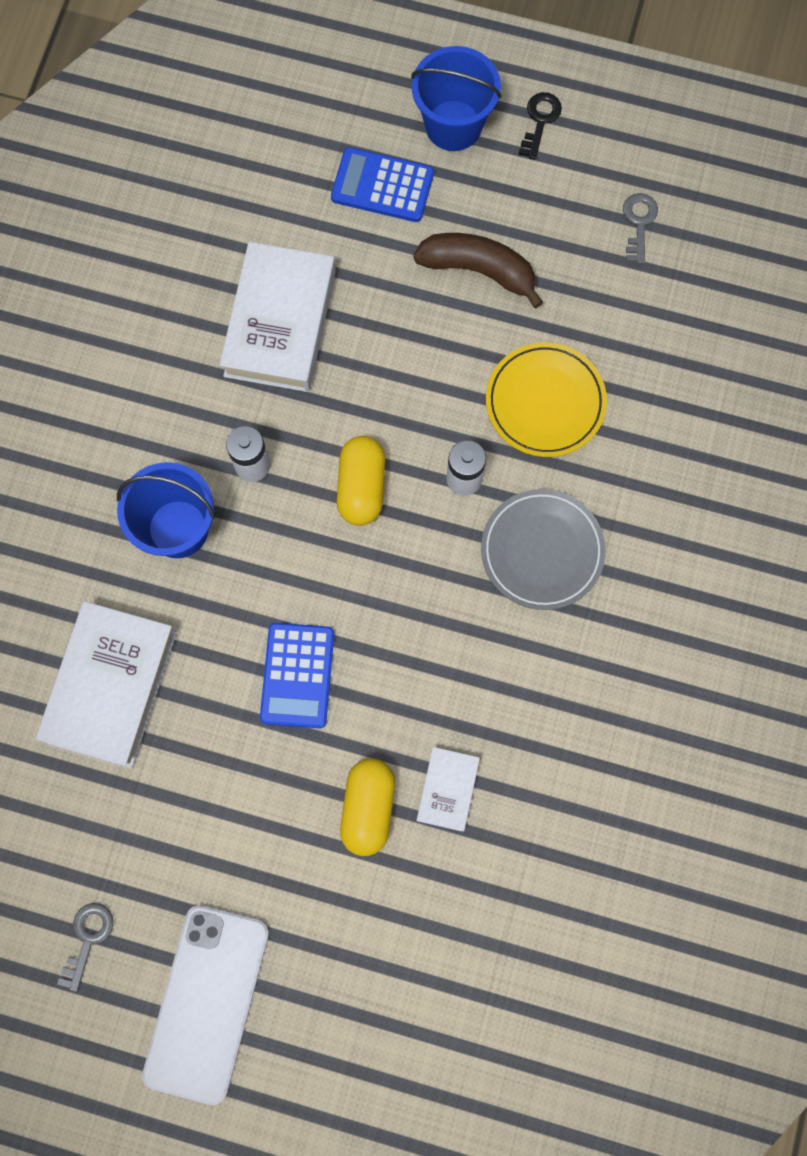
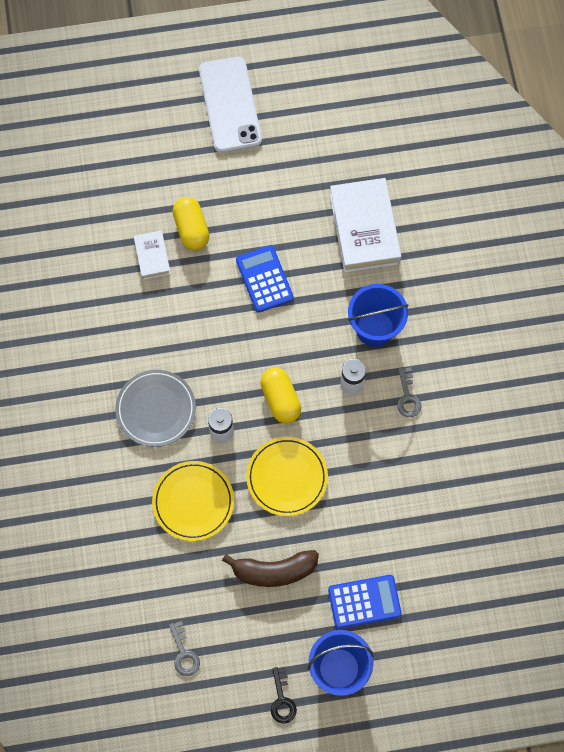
camera: 155 degrees right, 5 degrees down
grey key [57,903,113,992] -> grey key moved to [397,367,422,417]
white book [220,242,336,392] -> none
none -> yellow plate [246,437,328,516]

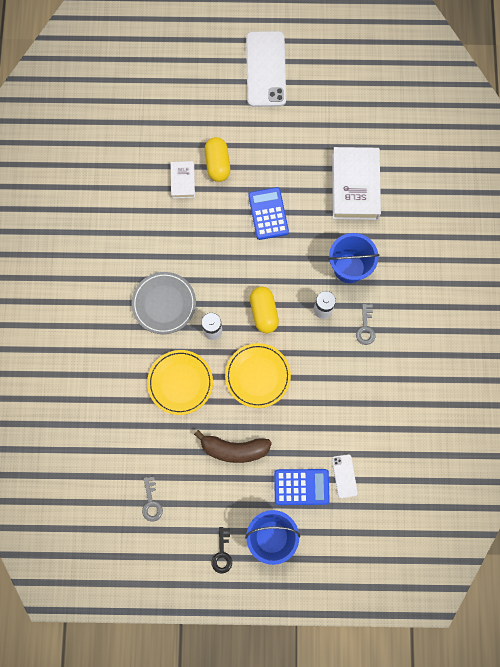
camera: 10 degrees right, 5 degrees up
none -> white phone [332,454,358,498]

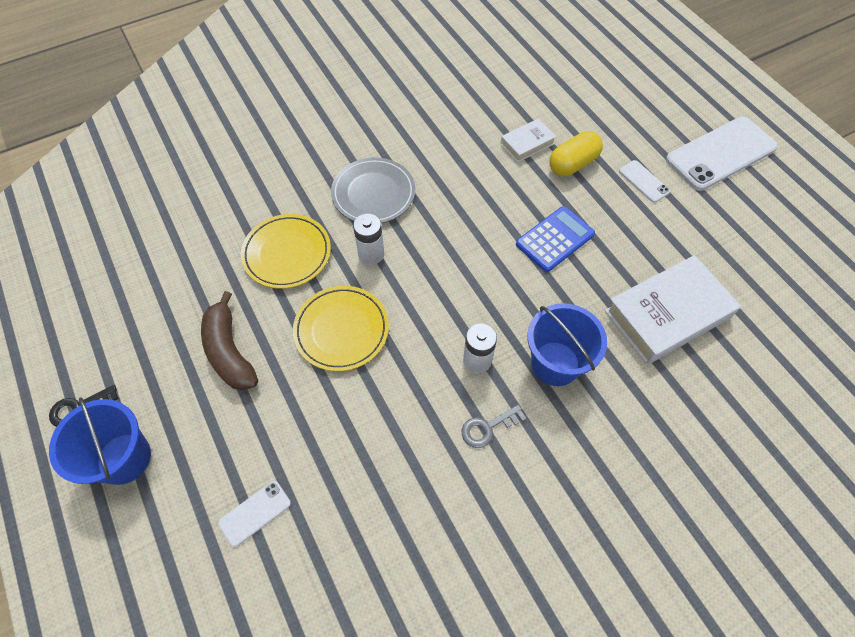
camera: 60 degrees right, 15 degrees down
grey key [142,477,163,522] -> none
yellow capsule [250,287,279,333] -> none
blue calculator [274,469,330,505] -> none
none -> white phone [619,160,670,203]

